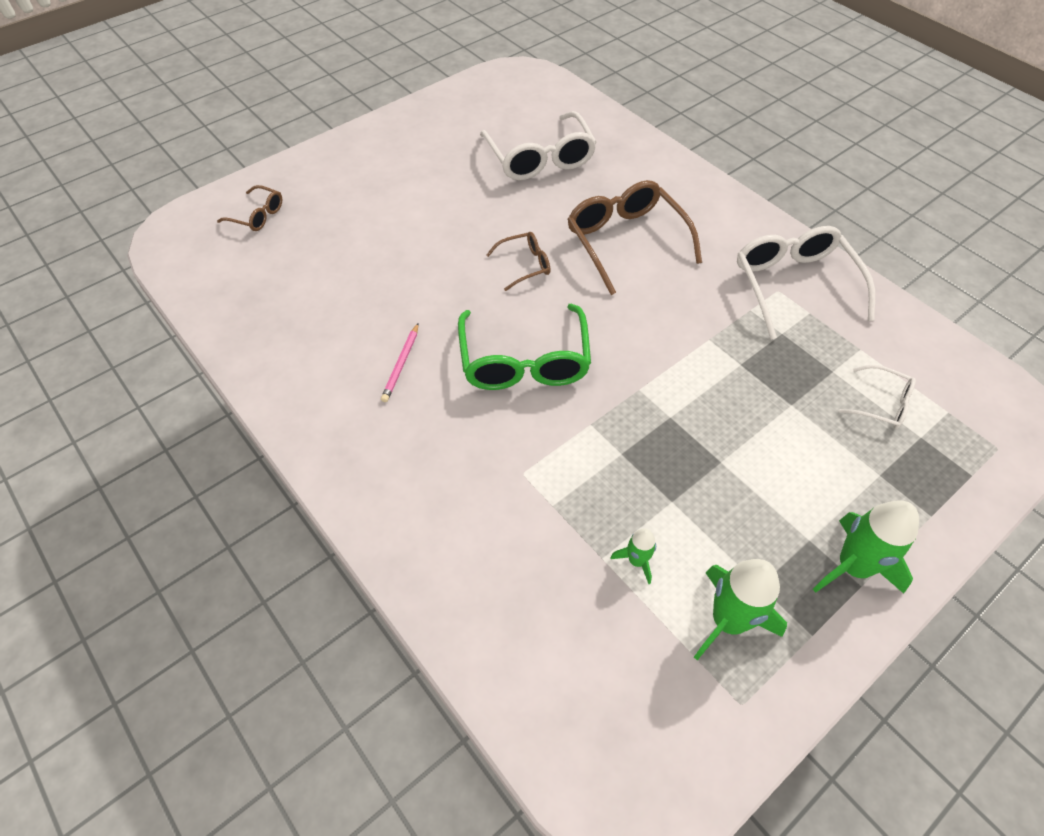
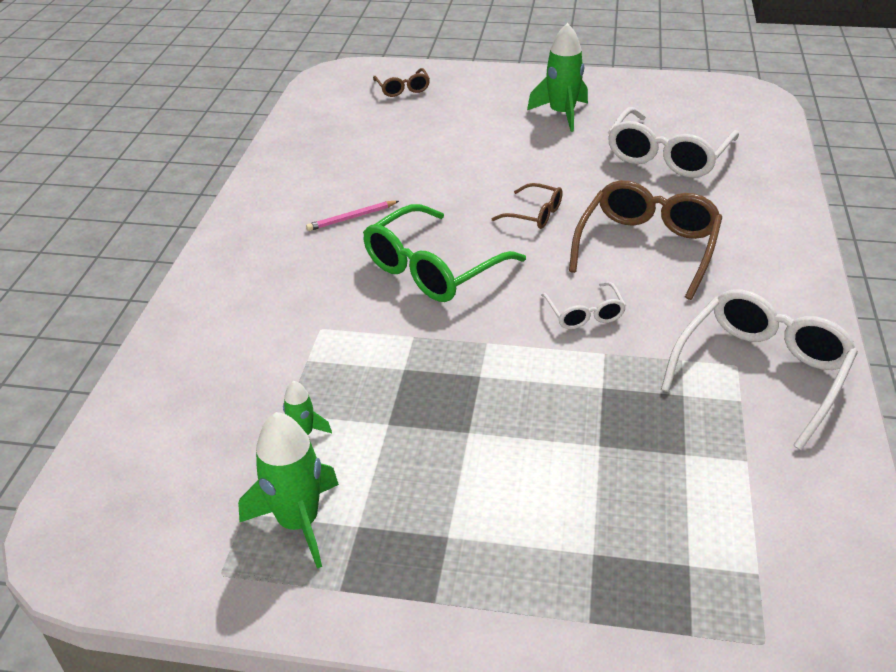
camera: 50 degrees right, 15 degrees down
green rocket [813,500,919,594] -> green rocket moved to [527,23,588,132]
white glasses [839,365,916,429] -> white glasses moved to [541,282,626,329]

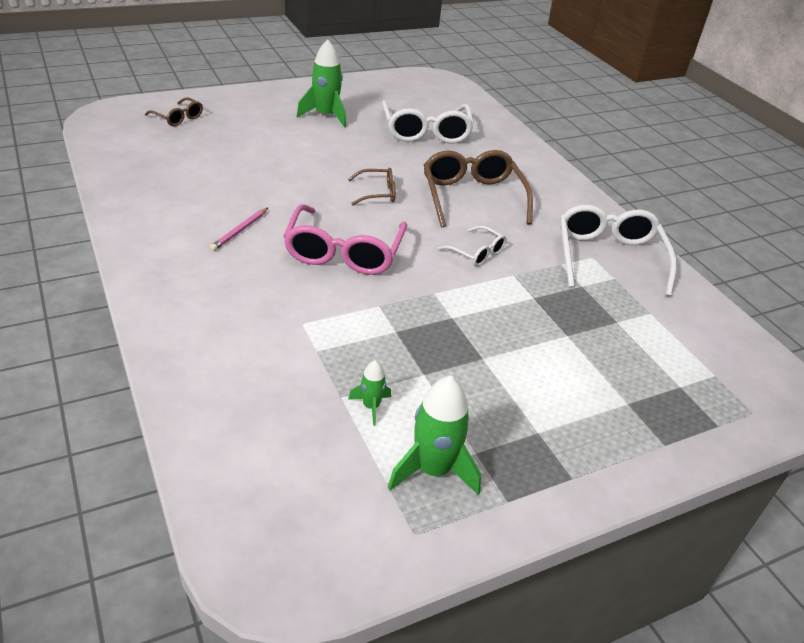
camera: 40 degrees left, 0 degrees up
green glasses [363,204,526,302] -> pink glasses [283,204,407,275]

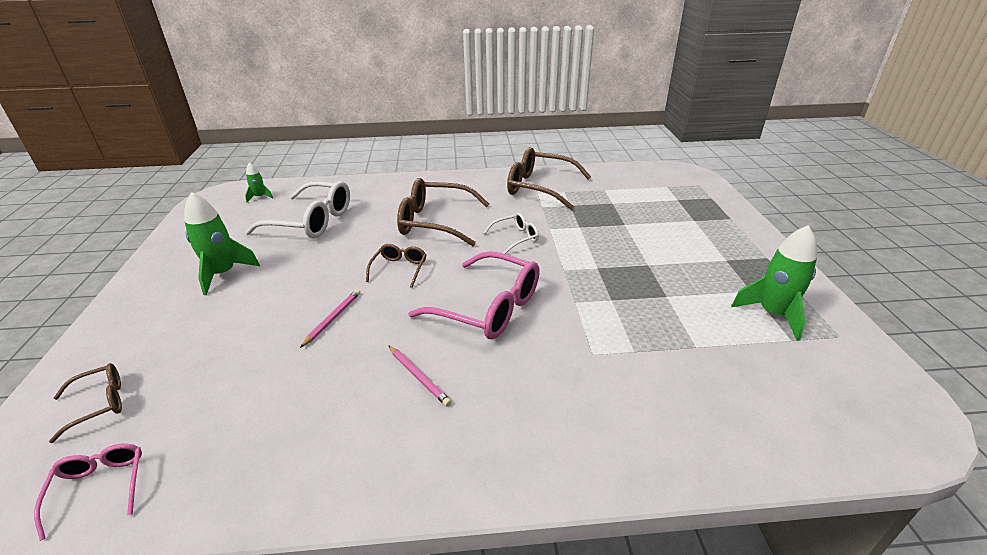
camera: 65 degrees left, 5 degrees down
green rocket [348,360,391,426] -> green rocket moved to [245,162,273,202]
white glasses [560,205,677,296] -> brown glasses [507,147,591,210]
none -> pink glasses [34,444,142,541]
none -> pink pencil [300,289,360,348]

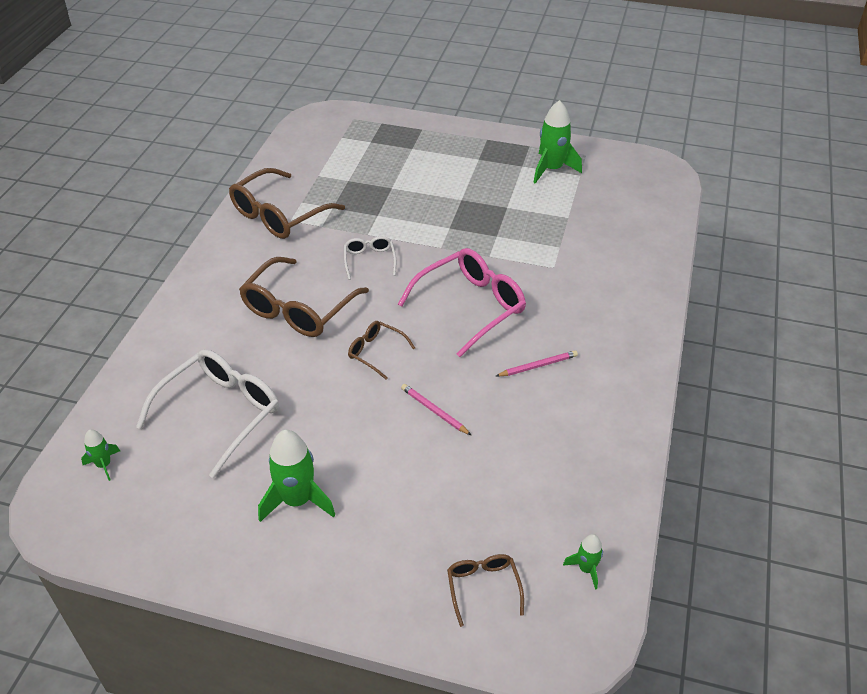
camera: 70 degrees left, 10 degrees up
pink glasses [34,444,142,541] -> green rocket [563,534,603,590]

